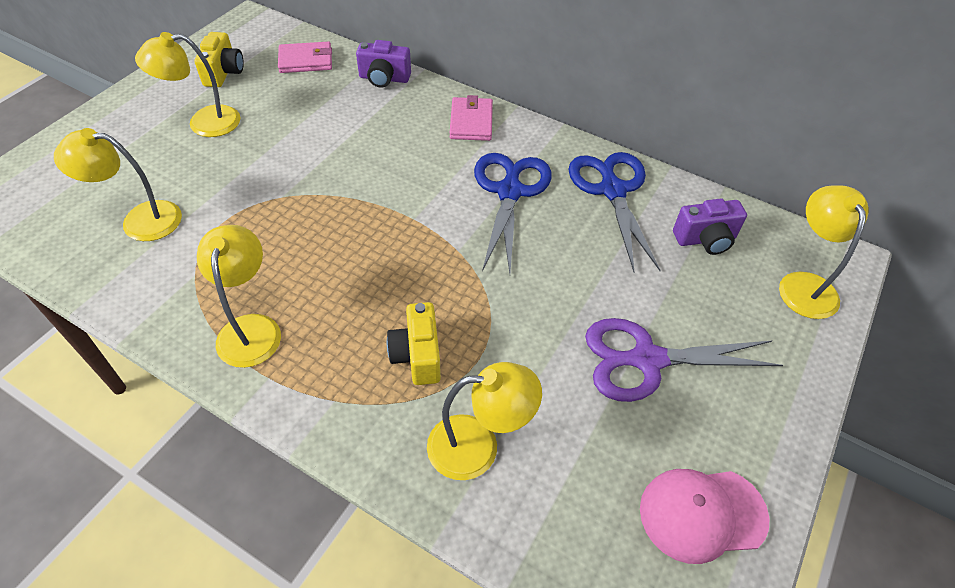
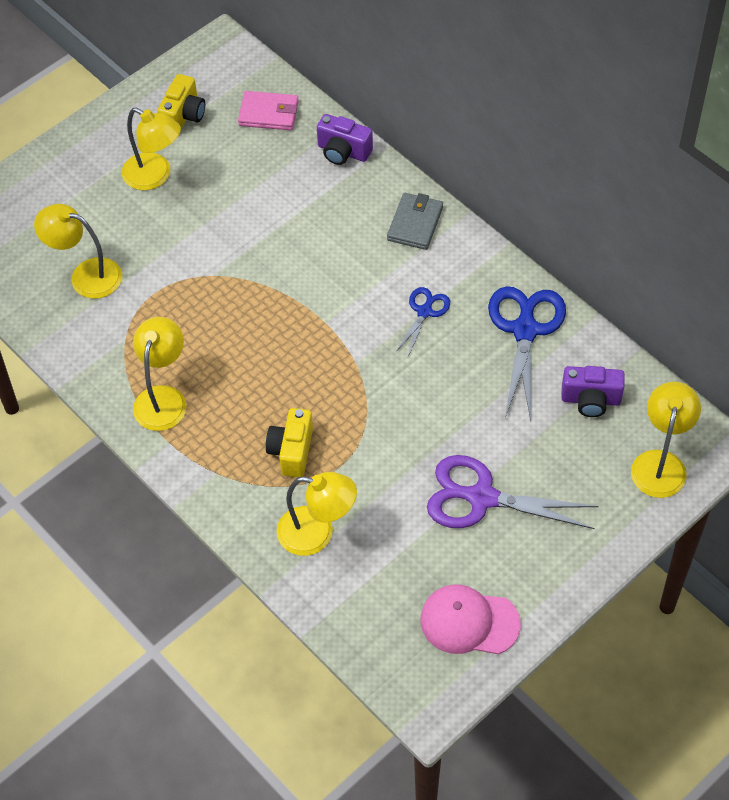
camera: 20 degrees right, 5 degrees up
yellow lamp [135,32,241,137] -> yellow lamp turned 150 degrees counterclockwise [122,108,181,190]
pink wallet [450,95,493,141] -> grey wallet [387,193,443,250]
blue scissors [474,153,552,273] -> blue scissors [395,287,450,357], size x0.54

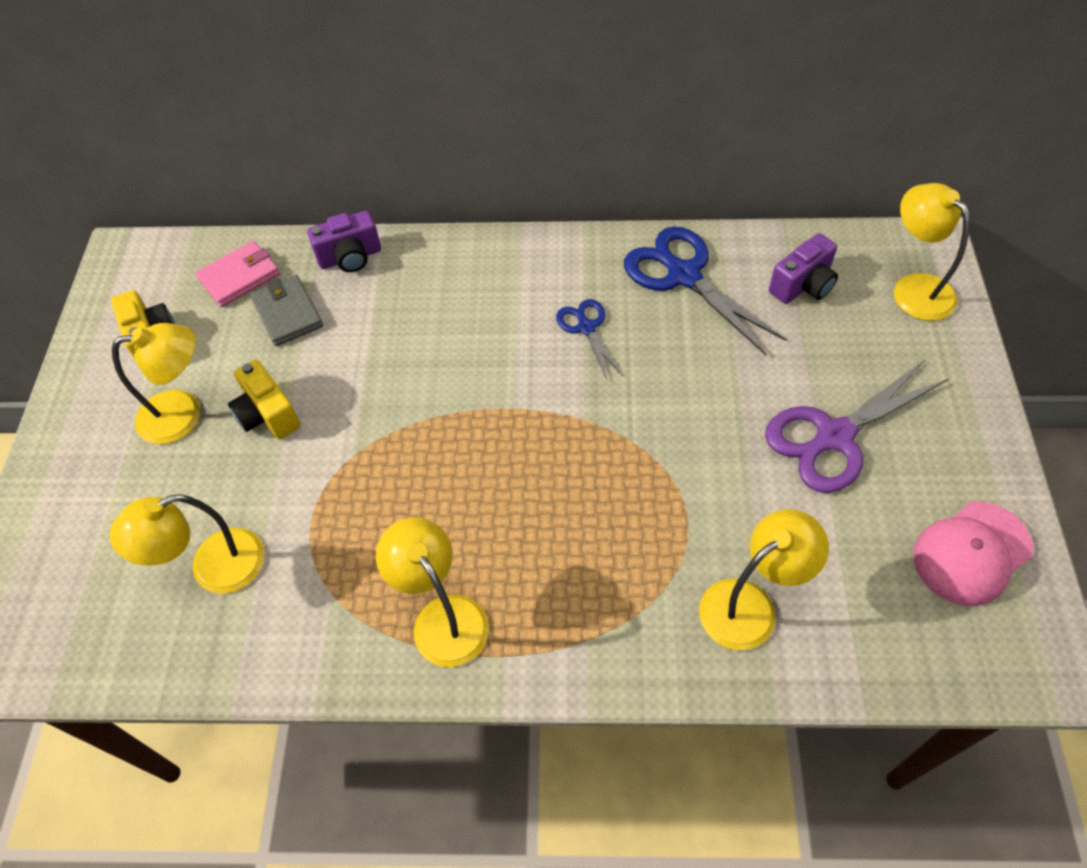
camera: 45 degrees left, 0 degrees up
yellow camera [266,408,313,477] -> yellow camera moved to [228,360,300,439]
grey wallet [387,193,443,250] -> grey wallet moved to [250,275,323,346]

